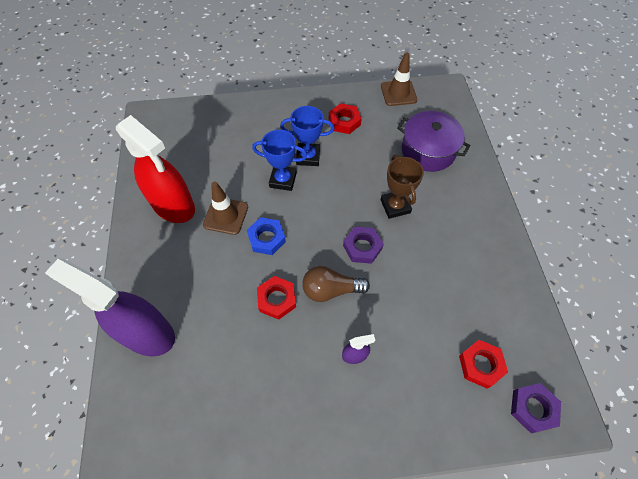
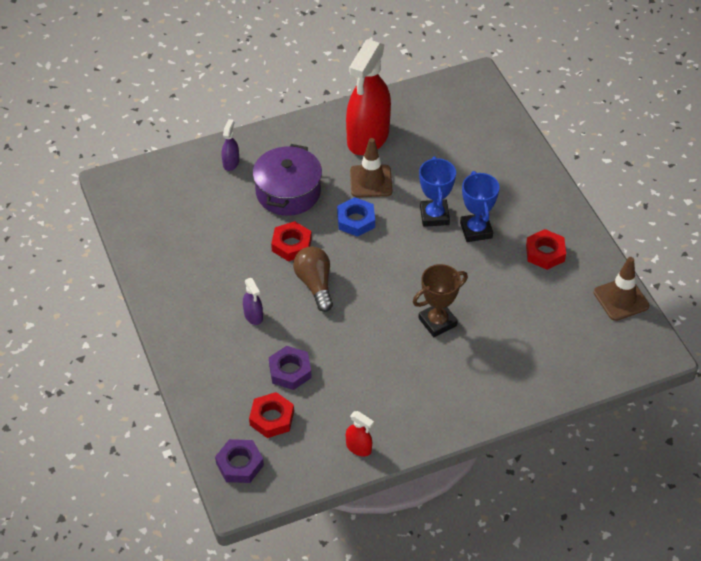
camera: 75 degrees right, 10 degrees down
purple spray bottle [45,259,175,356] -> purple spray bottle [222,119,239,171], size x0.41
purple nut [343,227,384,264] -> purple nut moved to [269,346,312,390]
purple pot [397,111,470,172] -> purple pot moved to [253,144,322,216]
none -> red spray bottle [346,411,374,456]

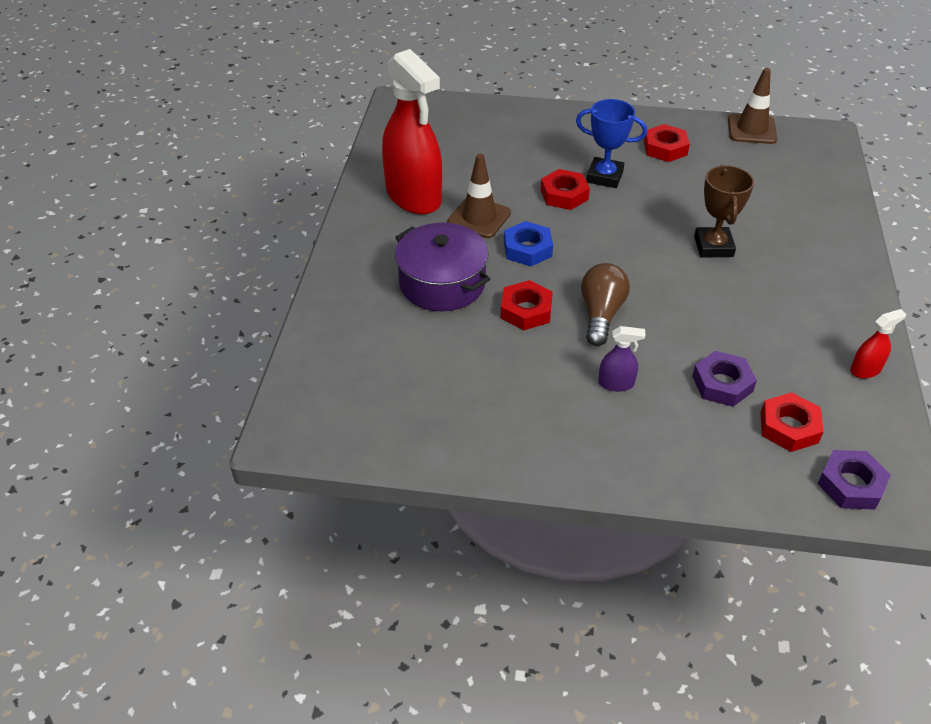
camera: 60 degrees left, 5 degrees down
purple spray bottle [222,119,239,171] -> none
brown light bulb [293,246,333,312] -> brown light bulb turned 90 degrees clockwise [581,263,630,346]
blue trophy [419,156,456,227] -> red nut [540,169,590,210]

